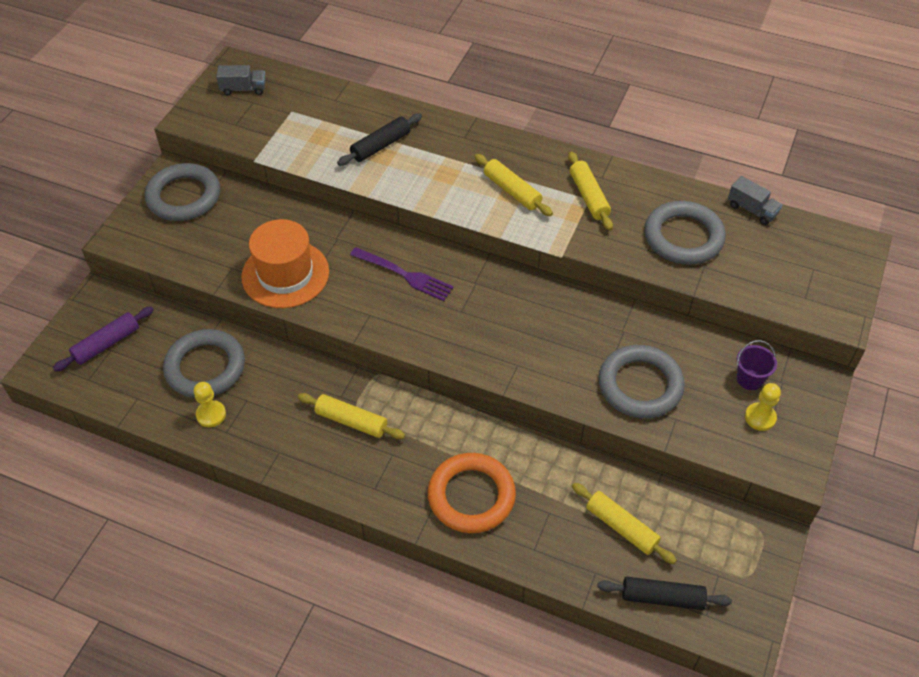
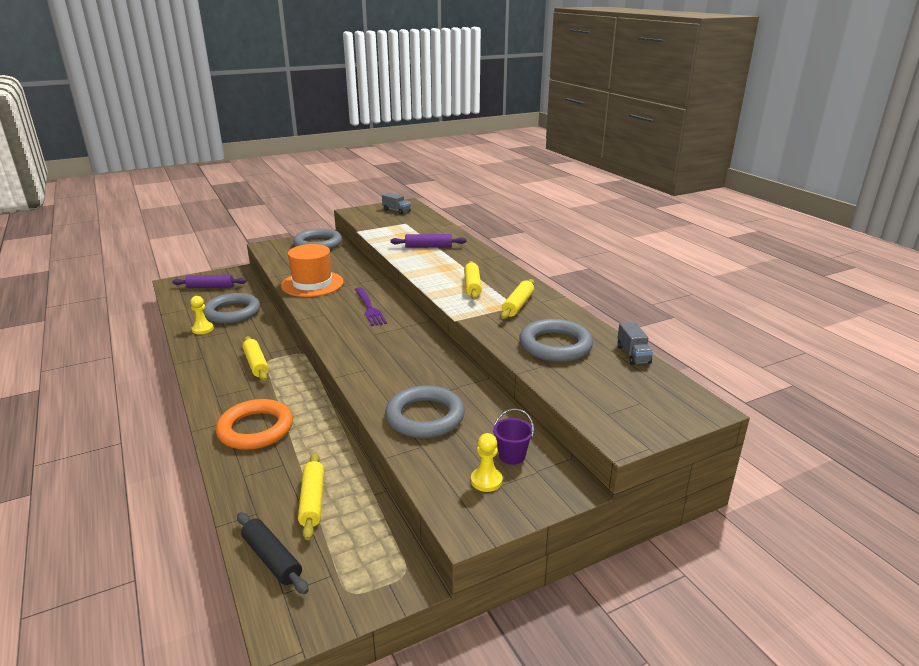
camera: 40 degrees right, 25 degrees down
black rolling pin [337,113,422,166] -> purple rolling pin [390,234,466,248]

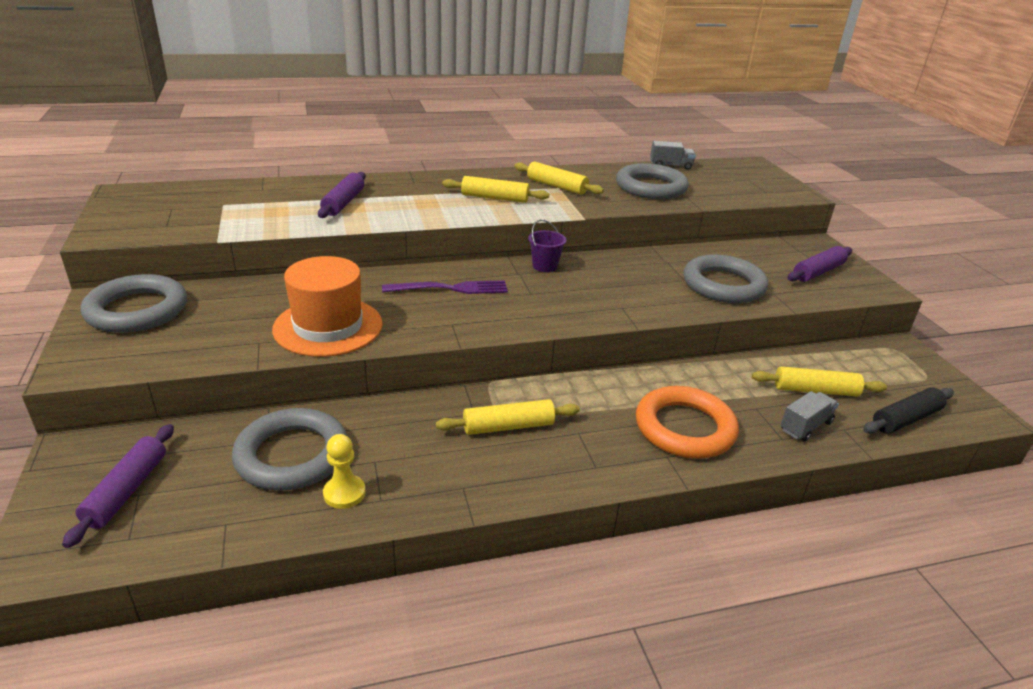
camera: 80 degrees left, 5 degrees up
grey truck [382,192,411,214] -> grey truck moved to [781,391,839,442]
yellow pawn [471,433,503,492] -> purple rolling pin [787,246,852,282]
purple bucket [493,409,534,465] -> purple bucket moved to [528,219,566,272]

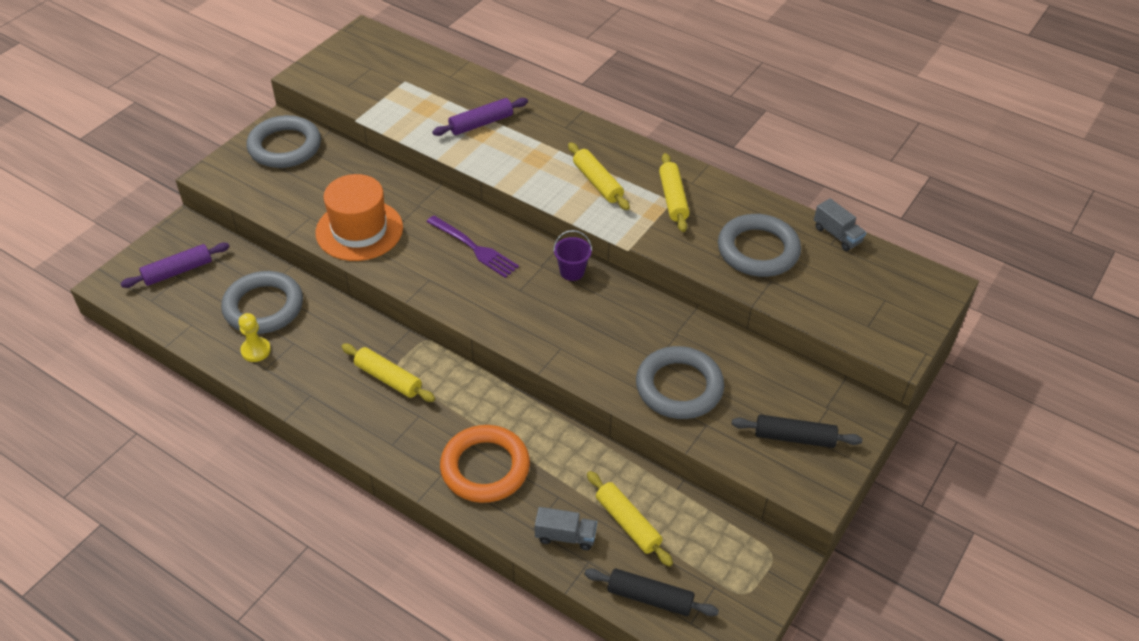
camera: 50 degrees right, 15 degrees up
purple rolling pin [787,246,852,282] -> black rolling pin [732,414,862,448]

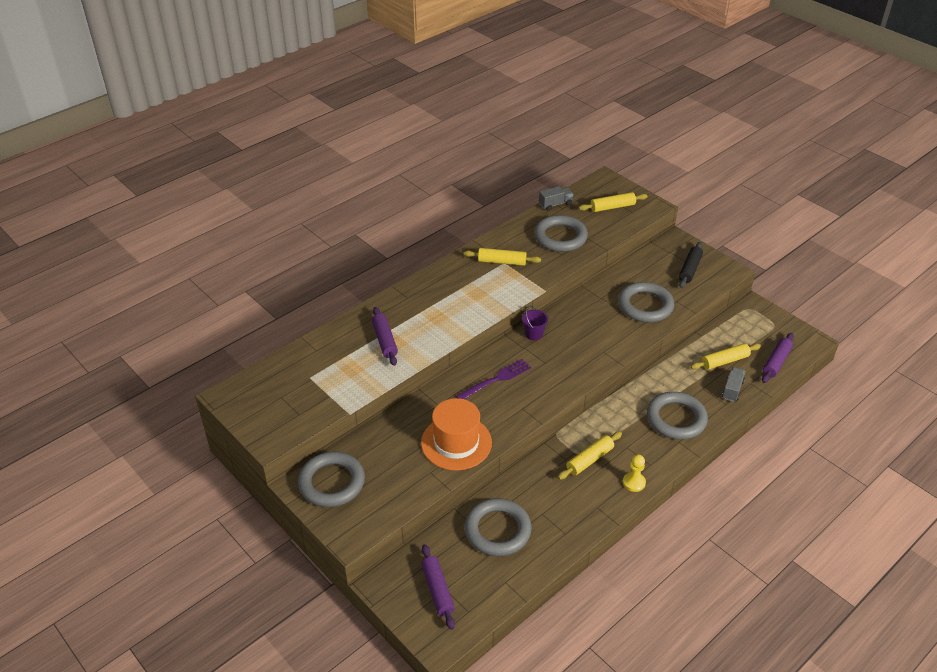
camera: 75 degrees left, 5 degrees down
yellow pawn [238,313,271,362] -> yellow pawn moved to [623,454,646,492]
orange ring [440,425,530,503] -> grey ring [647,392,708,440]
yellow rolling pin [568,142,630,210] -> yellow rolling pin moved to [579,192,648,212]
black rolling pin [584,568,719,616] -> purple rolling pin [762,333,794,383]

